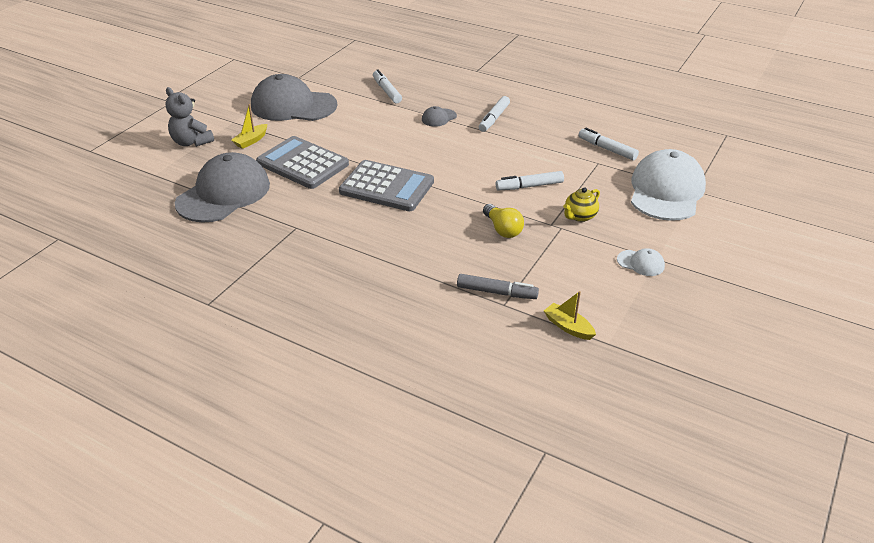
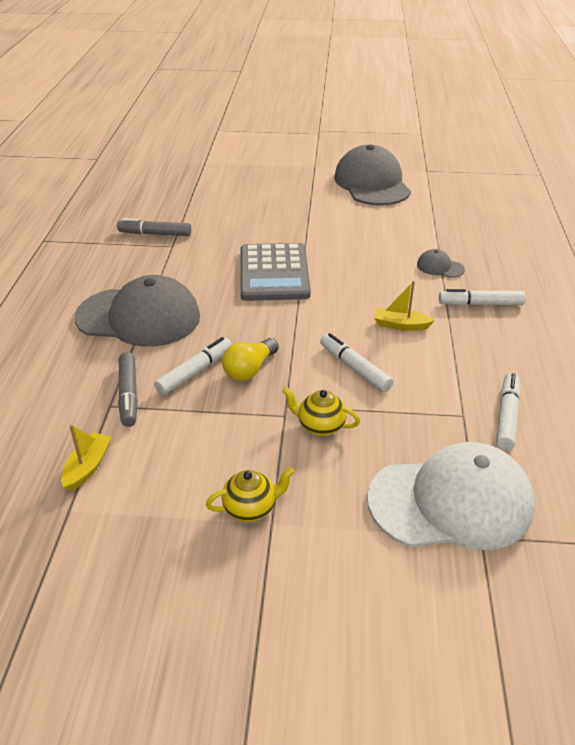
camera: 65 degrees right, 0 degrees up
grey teddy bear [166,87,214,147] -> none
grey cap [175,152,270,223] -> grey cap moved to [75,275,200,347]
yellow boat [231,104,267,149] -> yellow boat moved to [374,281,435,331]
grey calculator [256,136,349,189] -> none
white marker [373,69,402,103] -> white marker moved to [154,337,232,395]
white cap [617,248,665,276] -> yellow teapot [206,467,295,522]
none -> grey marker [117,218,191,236]

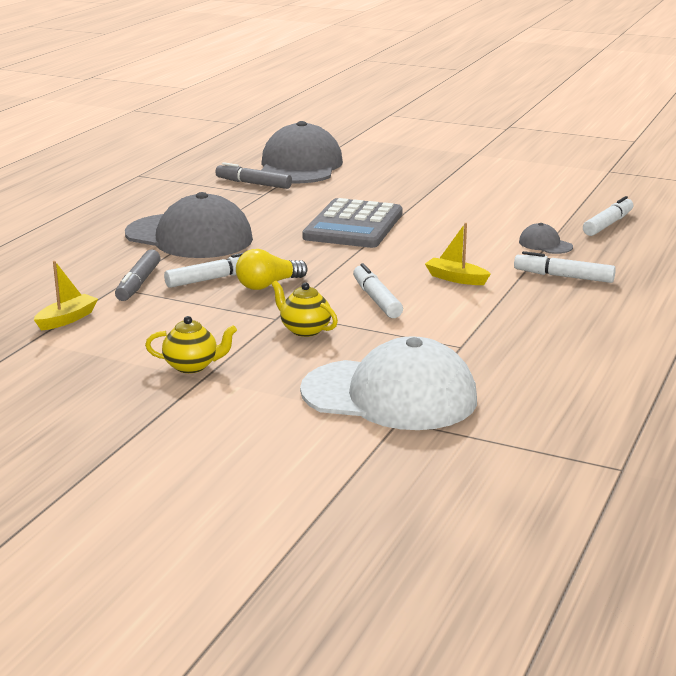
camera: 20 degrees right, 15 degrees down
grey cap [334,144,411,206] -> grey cap moved to [261,121,343,183]
white marker [496,373,520,450] -> white marker moved to [583,196,633,236]

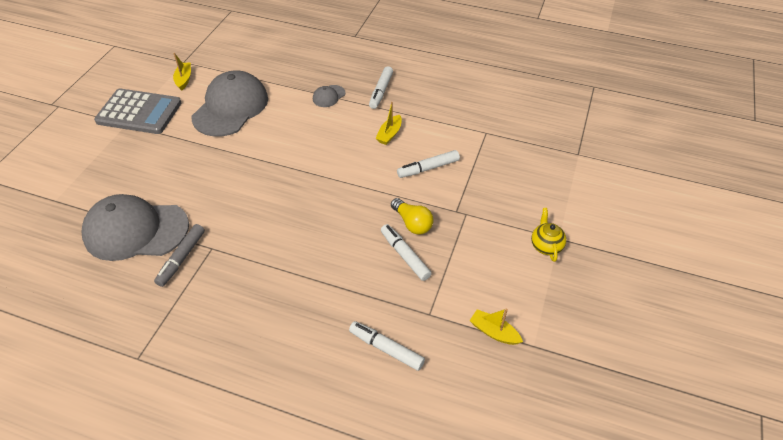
camera: 95 degrees left, 25 degrees up
grey marker [115,250,160,301] -> none
grey cap [125,192,253,258] -> grey cap moved to [192,71,268,136]
yellow teapot [271,281,338,337] -> none
white cap [300,336,477,430] -> none
grey calculator [302,198,403,248] -> grey calculator moved to [94,88,181,134]
white marker [583,196,633,236] -> white marker moved to [349,321,425,371]
none -> yellow boat [173,53,191,91]

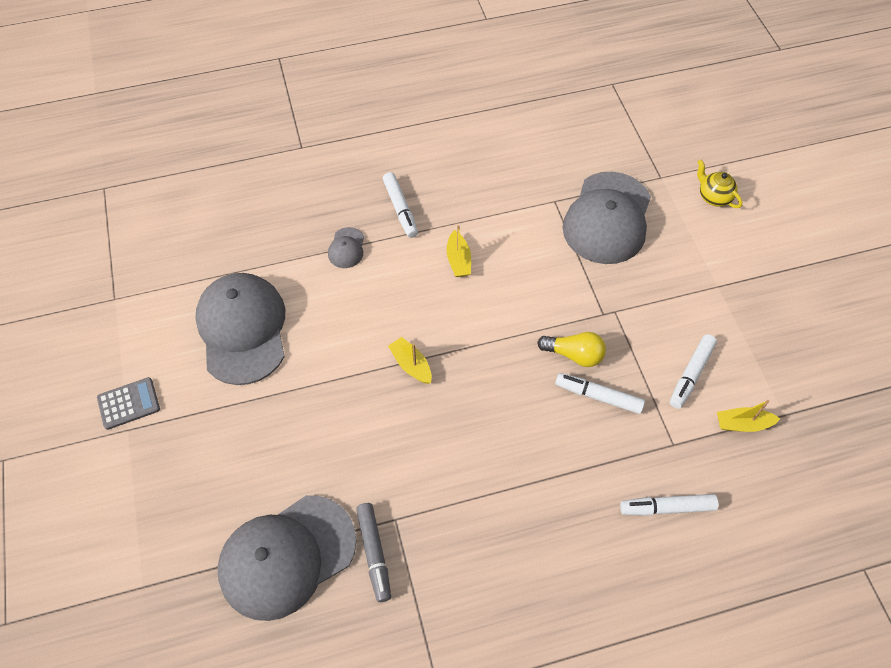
camera: 35 degrees left, 10 degrees up
grey calculator [94,88,181,134] -> grey calculator [97,377,160,430], size x0.53
yellow boat [173,53,191,91] -> yellow boat moved to [388,337,432,384]
white marker [397,150,460,178] -> white marker moved to [670,334,717,409]
yellow teapot [531,208,566,262] -> yellow teapot moved to [697,160,742,208]
none -> grey cap [563,172,651,264]

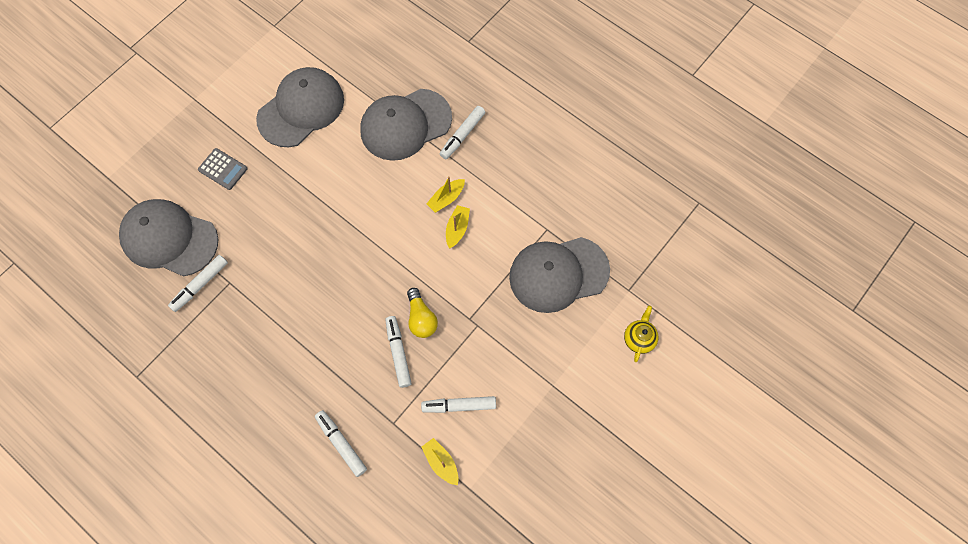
camera: 55 degrees right, 10 degrees up
grey calculator [97,377,160,430] -> grey calculator moved to [198,148,248,190]
grey cap [328,227,364,268] -> grey cap [360,89,452,161], size x2.38
grey marker [356,503,391,602] -> white marker [168,255,228,312]
yellow boat [388,337,432,384] -> yellow boat moved to [446,205,470,249]

